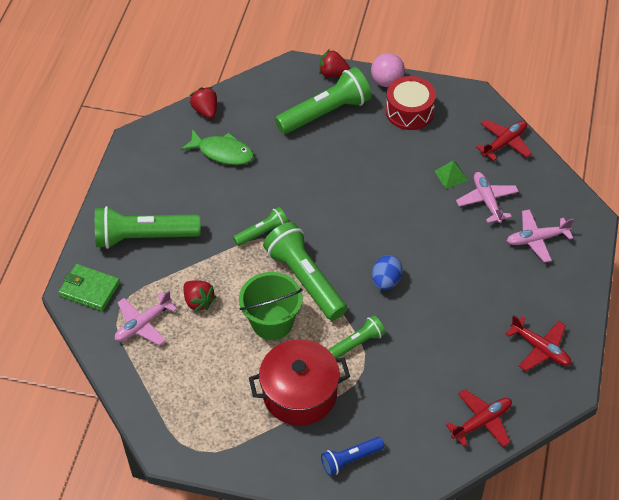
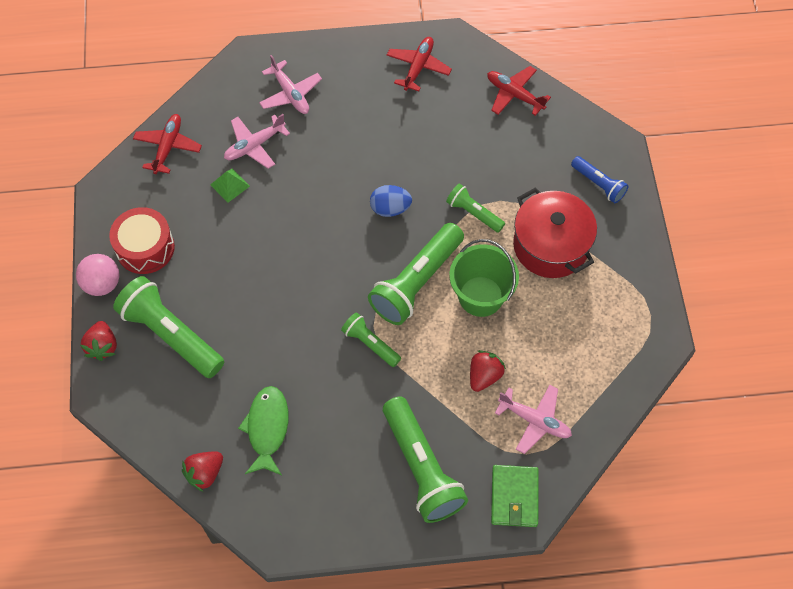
camera: 110 degrees left, 10 degrees up
red plane [476,119,532,161] -> red plane turned 75 degrees clockwise [133,114,202,174]

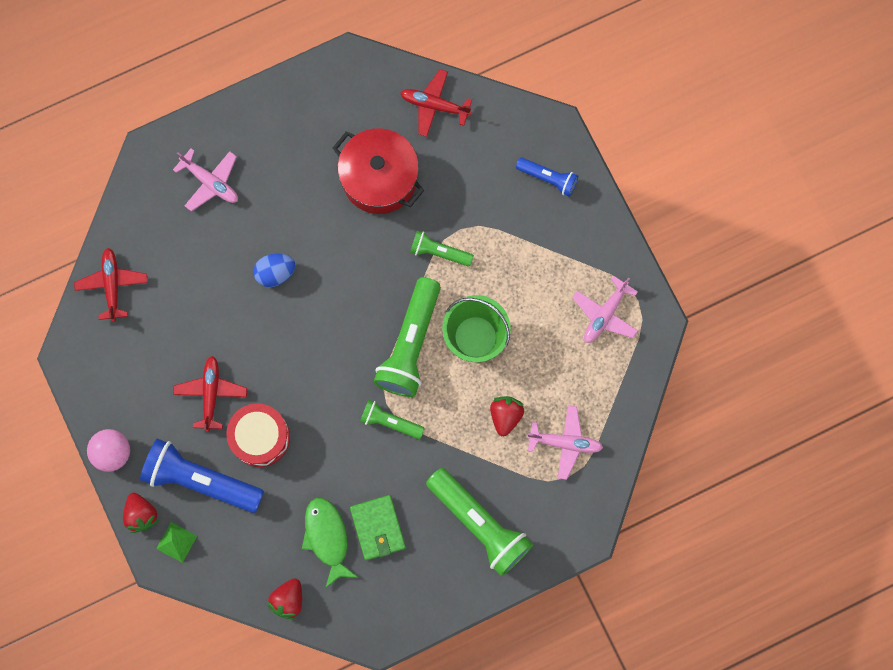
camera: 20 degrees left, 15 degrees up
red drum [109,207,175,274] -> red drum moved to [226,403,290,467]
green flashlight [113,276,224,378] -> blue flashlight [140,439,264,513]
green pyramid [210,169,250,203] -> green pyramid moved to [156,522,197,563]
pink plane [224,114,290,169] -> pink plane moved to [572,276,638,343]
blue egg [370,185,412,217] -> blue egg moved to [253,254,295,287]
red plane [387,37,452,91] -> red plane moved to [173,356,247,432]
green wallet [491,465,539,527] -> green wallet moved to [350,495,406,560]
red pot [513,187,597,278] -> red pot moved to [333,128,424,214]

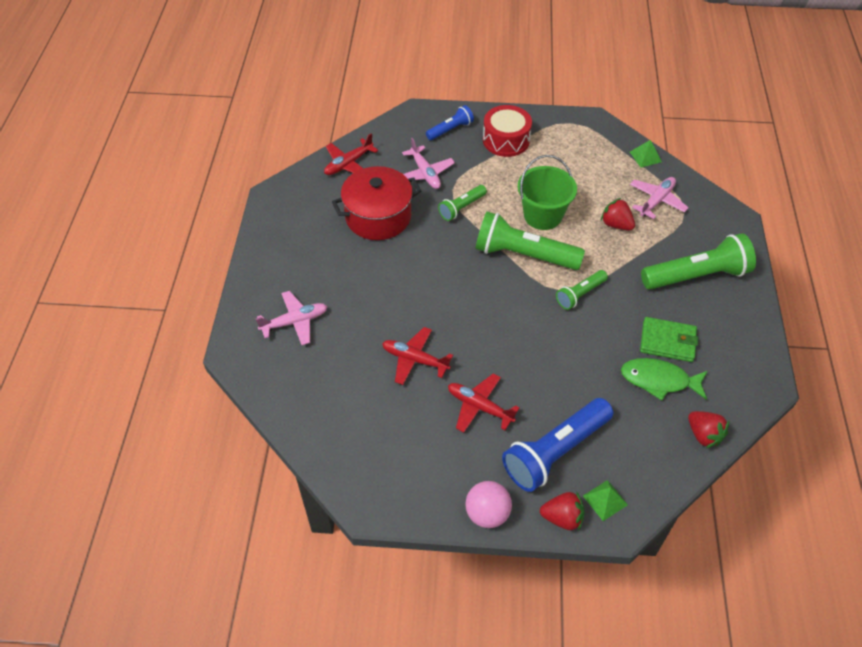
camera: 60 degrees left, 25 degrees down
red plane [74,248,148,322] -> red plane moved to [382,327,453,385]
red drum [226,403,290,467] -> red drum moved to [483,105,532,157]
blue egg [253,254,295,287] -> none
green flashlight [374,277,441,397] -> green flashlight turned 150 degrees clockwise [475,212,585,270]
pink plane [572,276,638,343] -> pink plane moved to [402,138,455,189]
none -> green pyramid [630,140,662,168]

